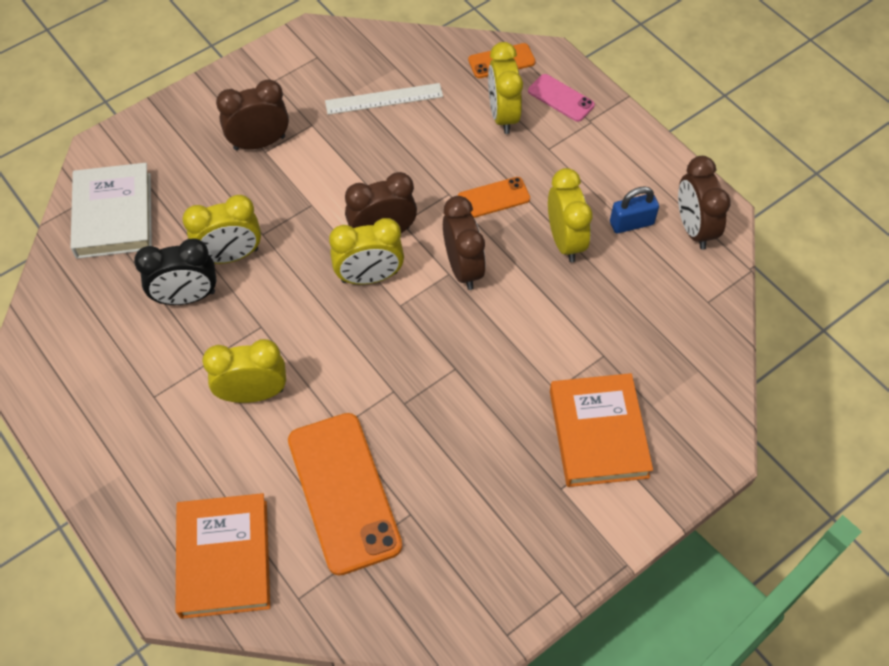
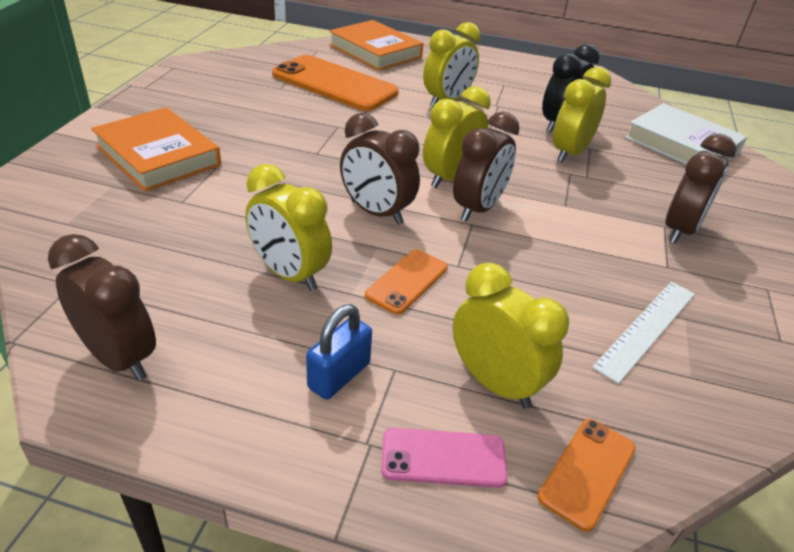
camera: 140 degrees right, 20 degrees down
blue padlock [610,186,659,233] -> blue padlock moved to [306,304,372,400]

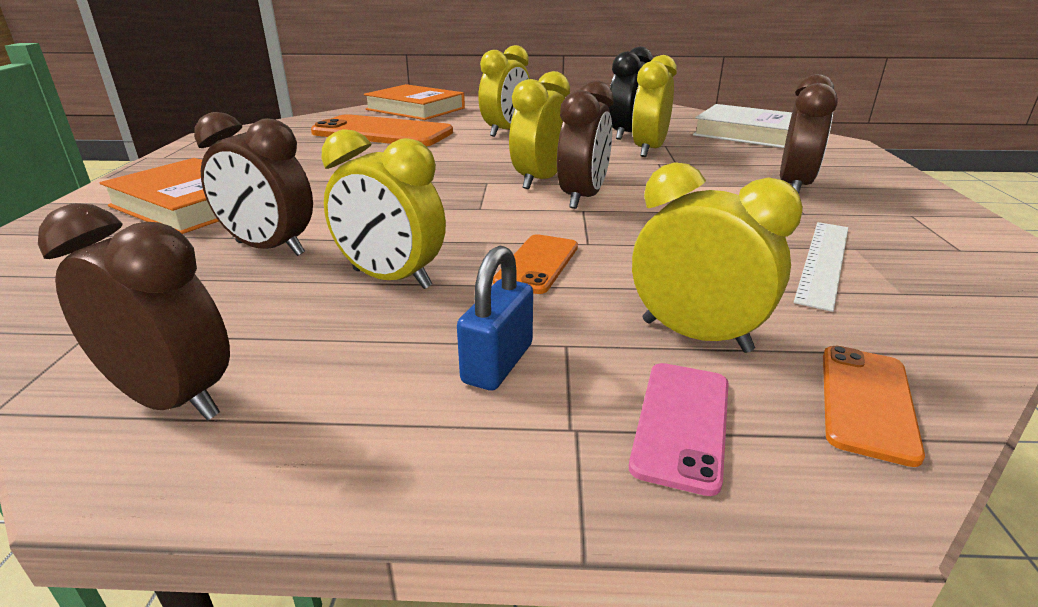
camera: 10 degrees left, 10 degrees down
brown clock [340,113,420,225] -> brown clock moved to [194,112,313,256]
pink phone [381,428,508,488] -> pink phone turned 60 degrees counterclockwise [629,363,729,496]

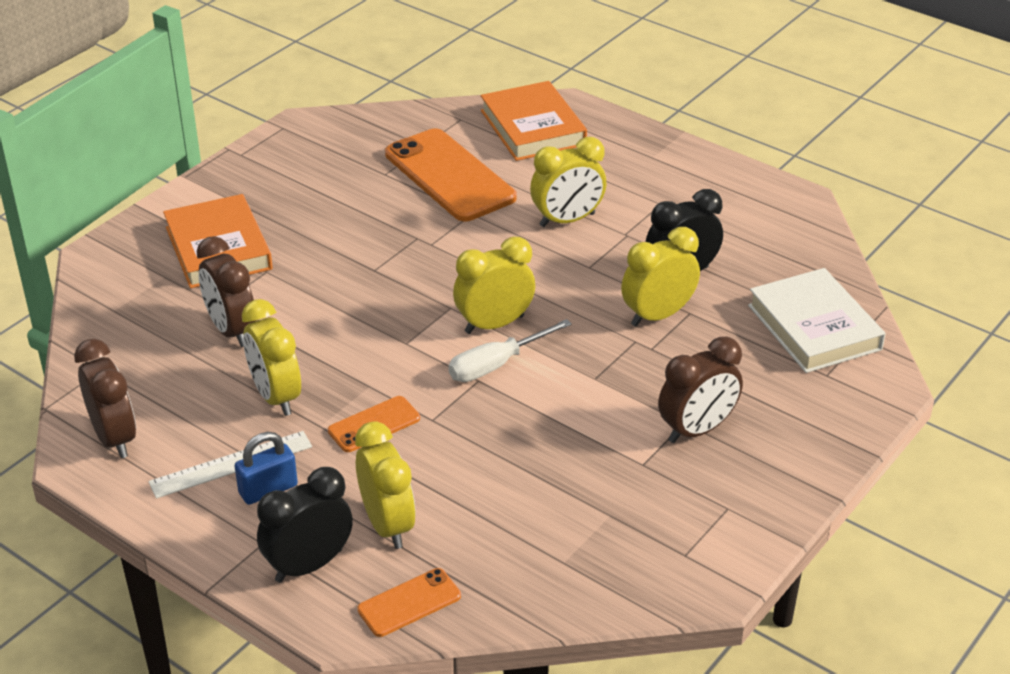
camera: 35 degrees right, 10 degrees up
brown clock [557,80,613,209] -> white screwdriver [449,319,572,382]
pink phone [629,363,729,496] -> black clock [257,467,353,583]
white ruler [794,222,848,312] -> white ruler moved to [148,431,312,499]

